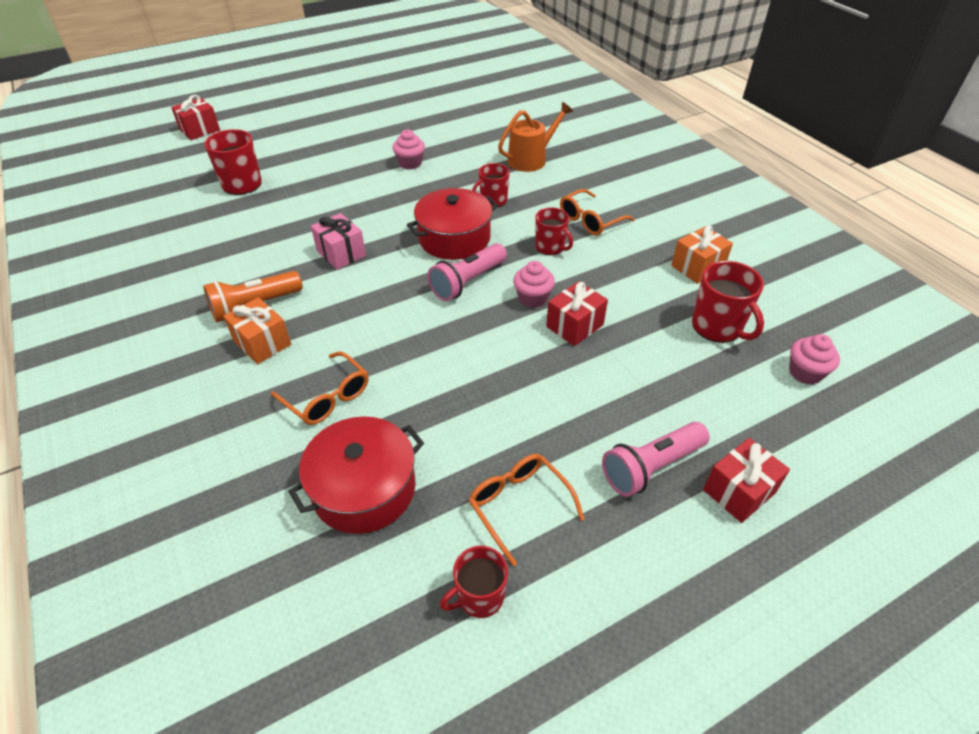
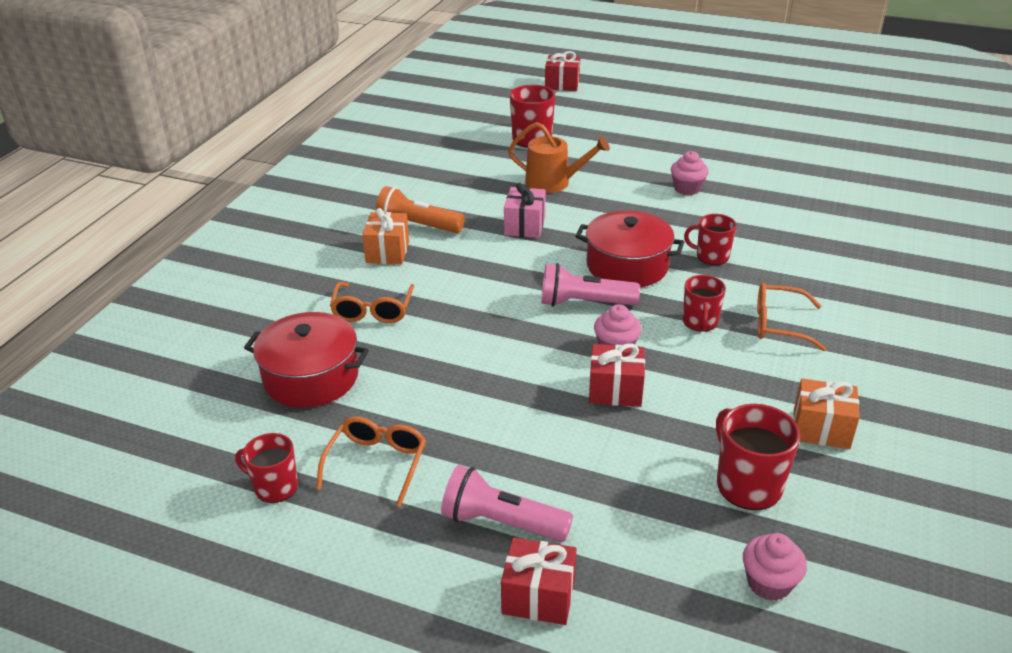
camera: 50 degrees right, 10 degrees down
orange watering can [498,102,573,172] -> orange watering can moved to [508,122,610,193]
red mug [692,261,764,343] -> red mug turned 135 degrees clockwise [716,404,801,510]

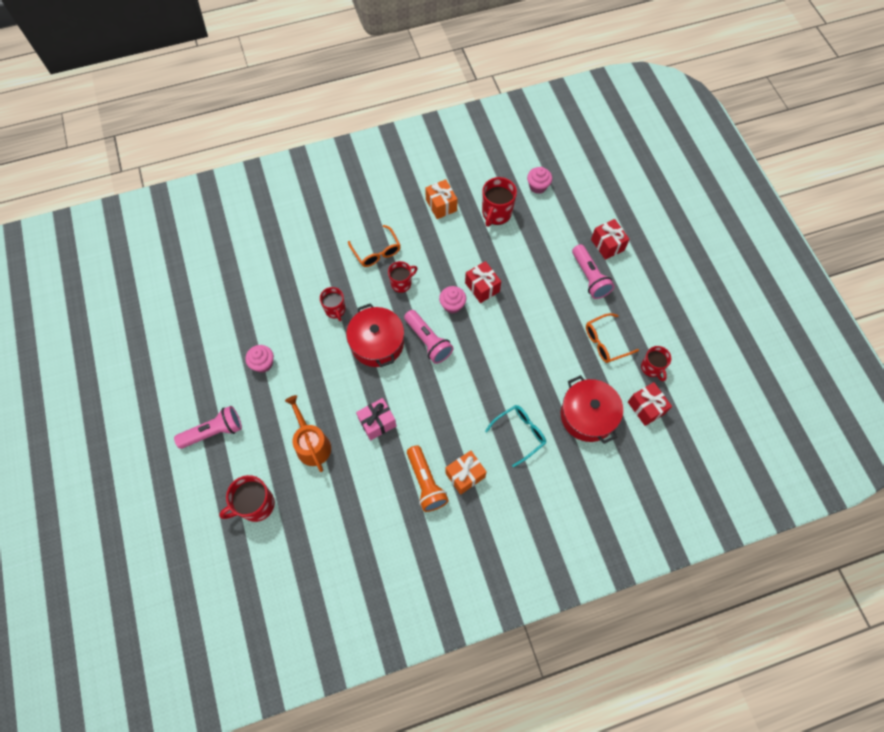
camera: 130 degrees left, 30 degrees up
orange glasses [330,282,414,323] -> turquoise glasses [485,405,546,467]
red gift [545,51,580,91] -> red gift moved to [628,382,672,426]
none -> pink flashlight [174,406,242,449]

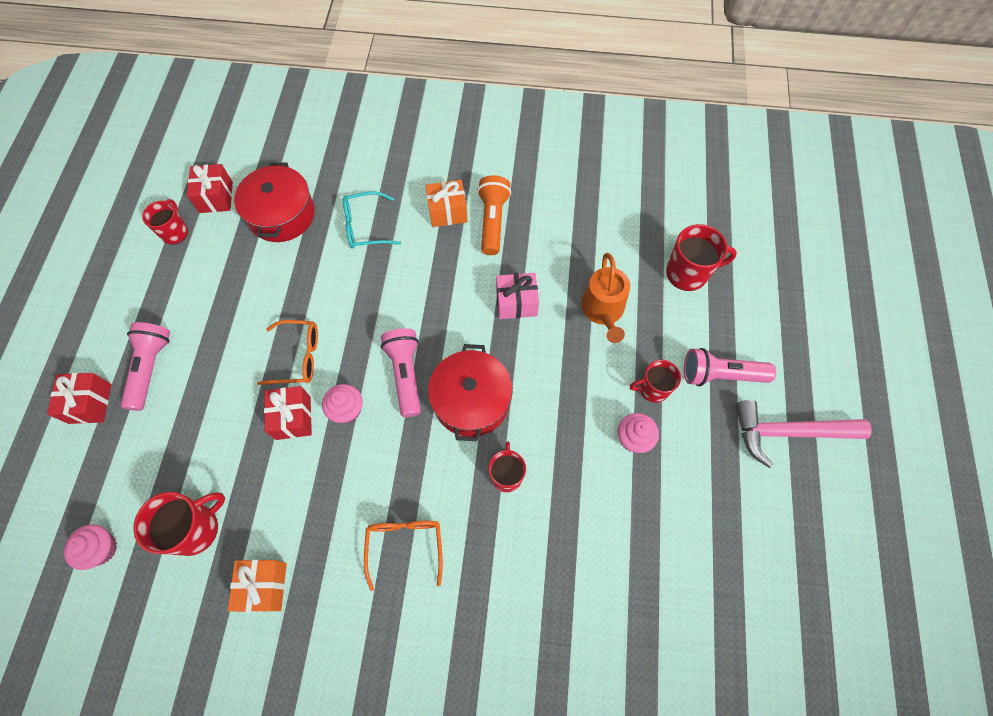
camera: 155 degrees left, 0 degrees up
red mug [388,261,418,293] -> red mug moved to [630,360,681,403]
orange glasses [586,313,639,363] -> orange glasses moved to [257,320,318,385]
none -> pink hammer [735,400,872,468]

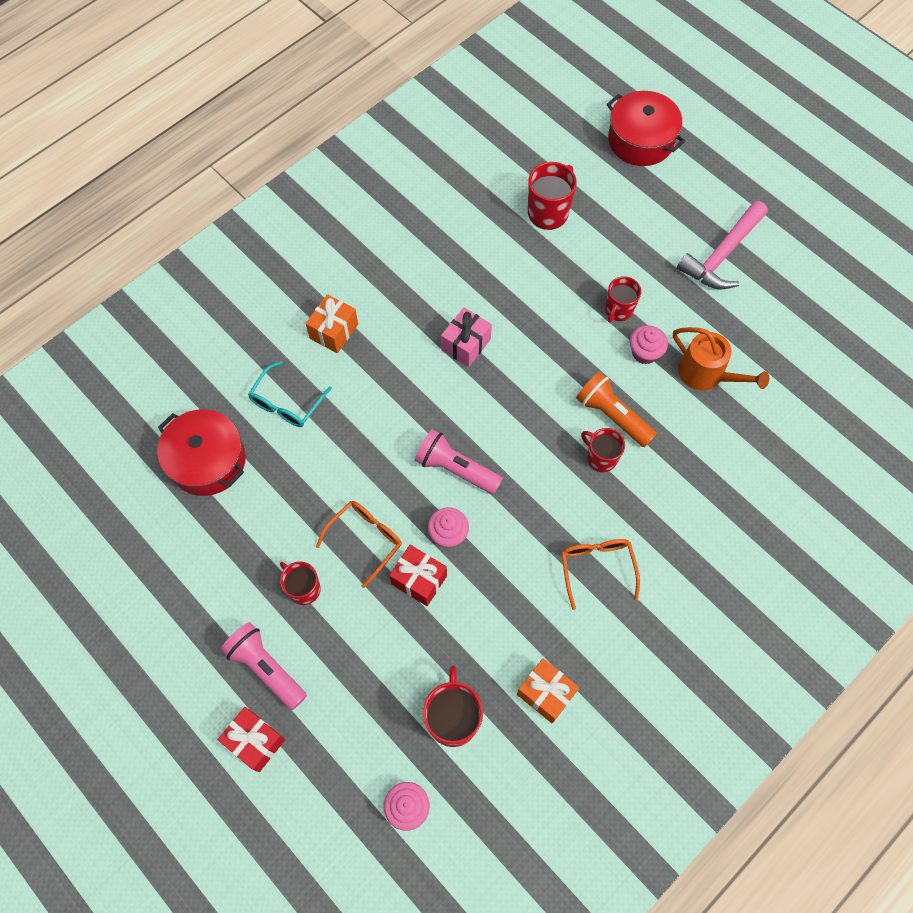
camera: 50 degrees left, 0 degrees up
red mug [142,199,188,245] -> red mug moved to [280,562,321,605]
red gift [187,164,233,213] -> none
orange glasses [364,521,443,591] -> orange glasses turned 45 degrees clockwise [561,539,640,610]
red pot [428,344,513,441] -> red pot moved to [607,91,685,166]
orange flashlight [477,175,511,255] -> orange flashlight moved to [576,372,657,447]
orange watering can [581,253,630,343] -> orange watering can moved to [673,327,769,390]
pink flashlight [684,348,776,386] -> none

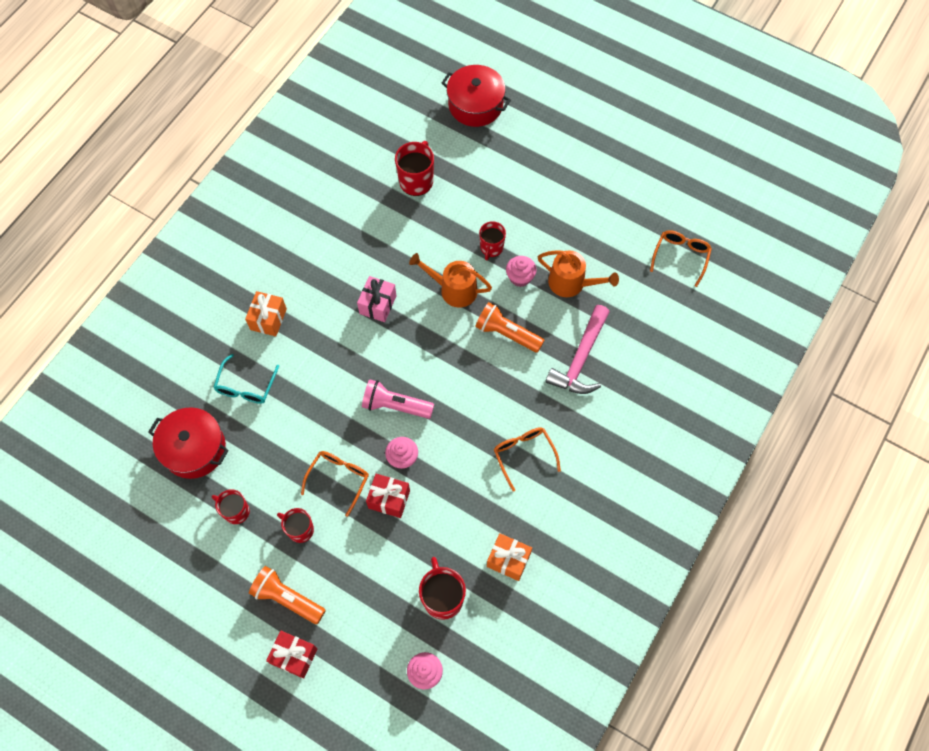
camera: 15 degrees left, 0 degrees up
pink flashlight [221,622,307,710] -> orange flashlight [249,566,326,624]
red mug [581,428,625,472] -> red mug moved to [212,489,250,524]
pink hammer [677,201,768,289] -> pink hammer moved to [545,305,610,394]
none -> orange watering can [409,253,492,308]
none -> orange glasses [650,230,712,287]

